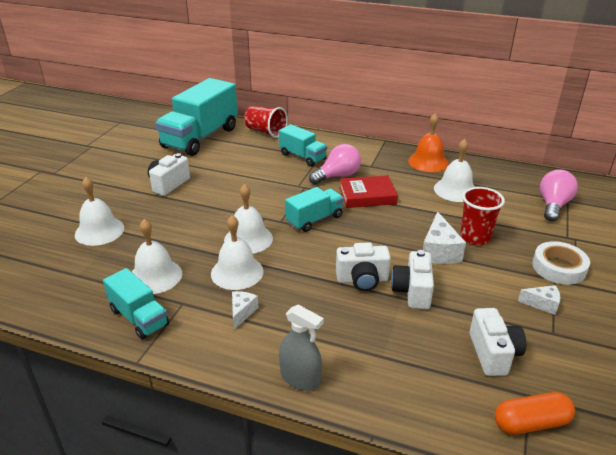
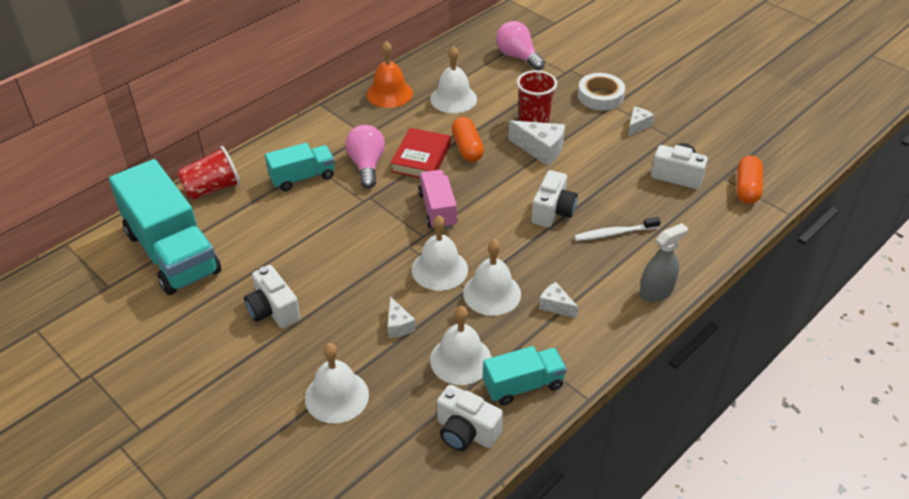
camera: 65 degrees left, 10 degrees up
turquoise truck [285,187,344,232] -> pink truck [418,170,457,229]
white camera [391,250,434,309] -> white camera moved to [437,385,503,451]
none -> white cheese [387,297,416,338]
none -> orange capsule [452,117,484,162]
none -> white toothbrush [574,217,661,241]

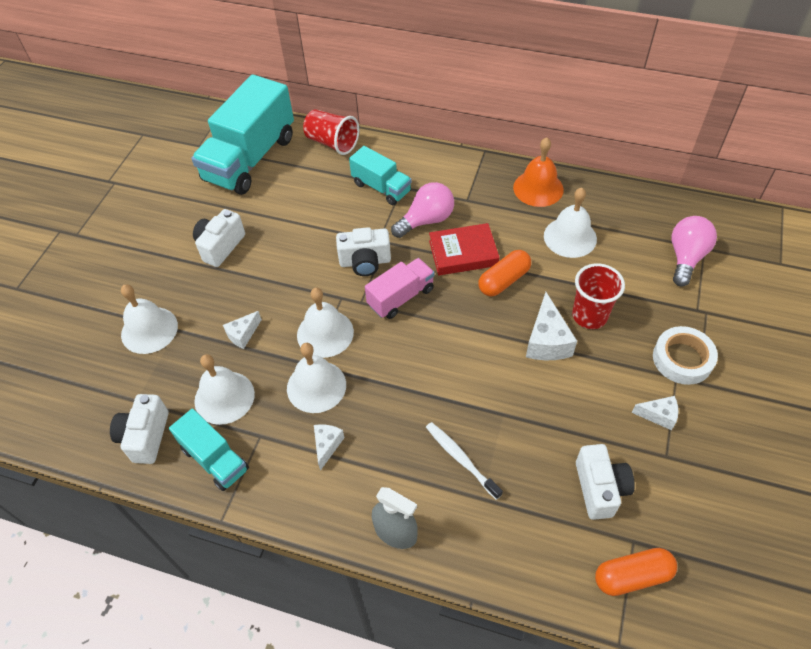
camera: 65 degrees right, 10 degrees up
white camera [531,170,578,228] -> white camera moved to [336,227,391,276]

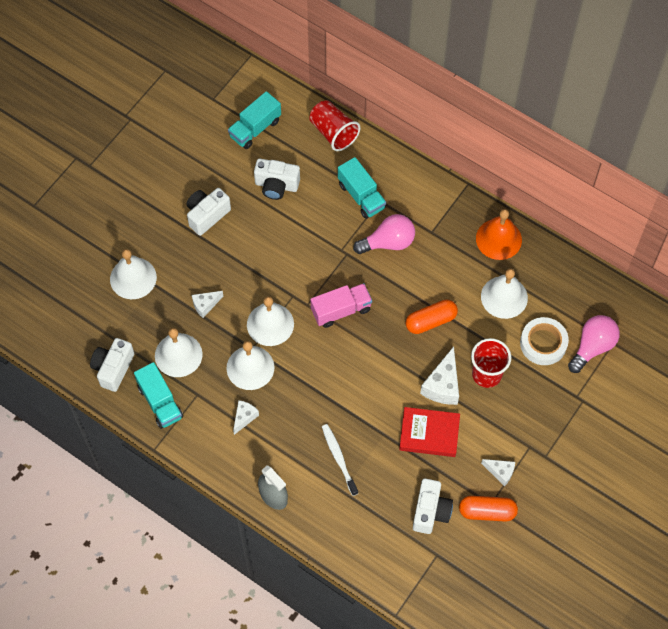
camera: 15 degrees right, 10 degrees up
turquoise truck [191,74,294,195] -> turquoise truck [228,91,281,149], size x0.53
white camera [336,227,391,276] -> white camera moved to [254,159,300,200]
red book [429,223,500,276] -> red book moved to [399,407,460,457]
orange capsule [595,548,677,596] -> orange capsule moved to [459,496,518,522]
white tape [653,326,718,385] -> white tape moved to [520,317,569,365]

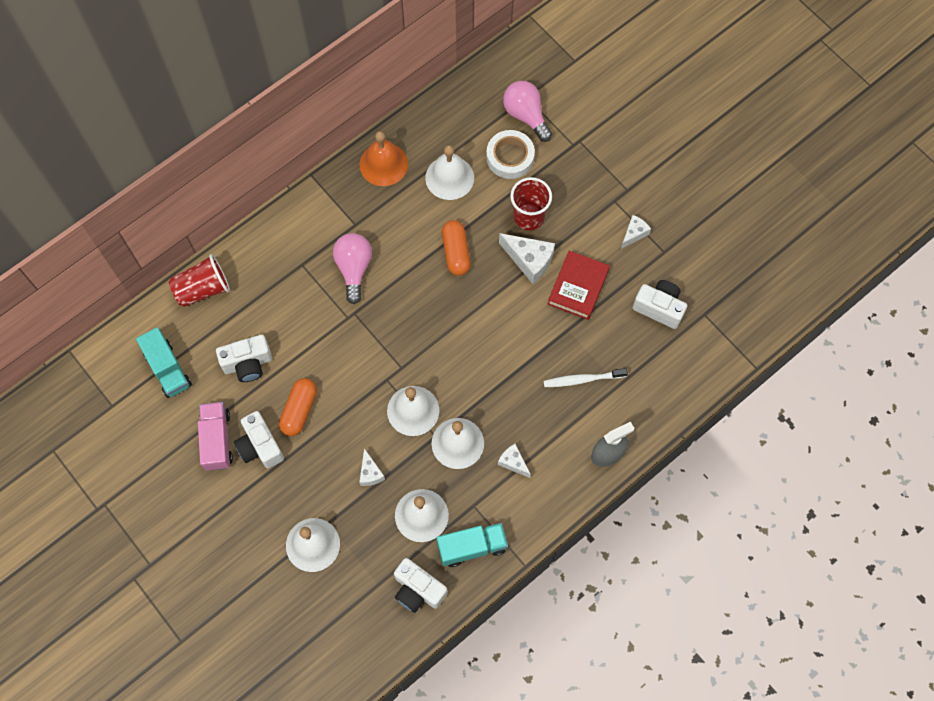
camera: 75 degrees left, 5 degrees up
white camera [254,159,300,200] -> white camera turned 45 degrees clockwise [216,335,272,382]
pink truck [311,283,372,328] -> pink truck moved to [198,402,233,471]
turquoise truck [338,157,386,219] -> none
orange capsule [459,496,518,522] -> orange capsule moved to [279,378,317,436]

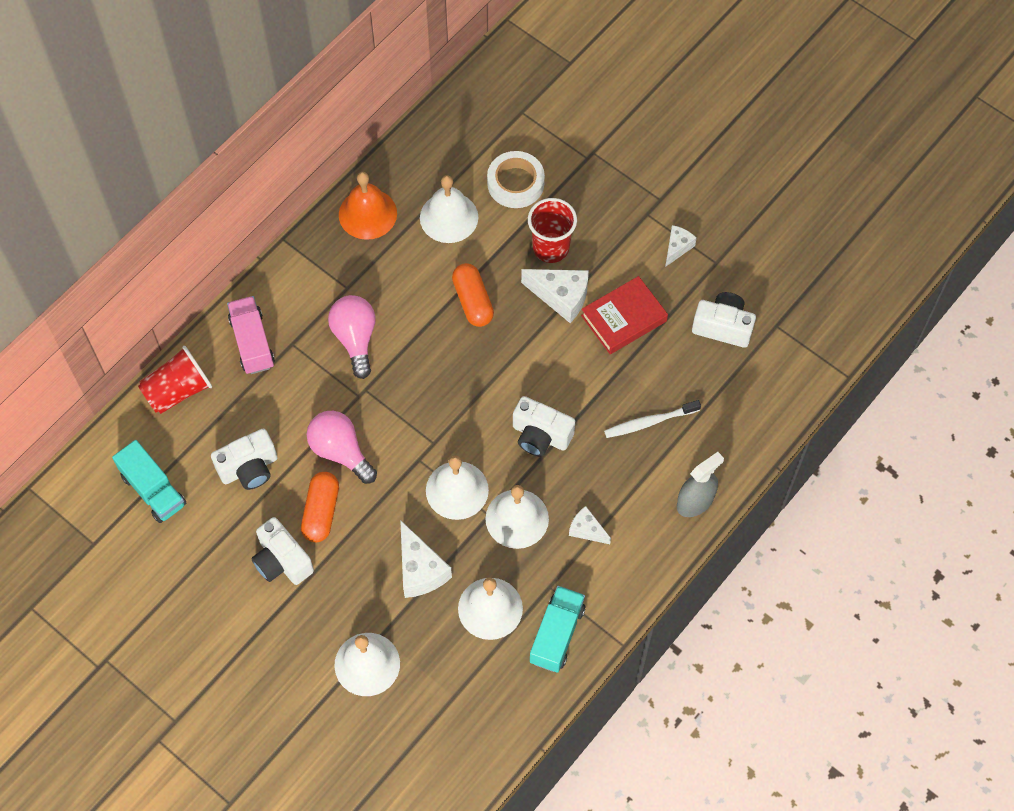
camera: 10 degrees left, 5 degrees down
pink truck [198,402,233,471] -> pink truck moved to [227,296,275,374]
white cheese [359,448,385,486] -> white cheese [400,520,452,598], size x1.69
white camera [394,558,448,613] -> white camera moved to [513,396,575,456]
turquoise truck [437,523,508,567] -> turquoise truck turned 45 degrees counterclockwise [530,586,585,673]
pink light bulb [503,81,552,142] -> pink light bulb moved to [307,411,377,484]
red book [548,251,610,320] -> red book turned 45 degrees clockwise [581,276,668,354]

